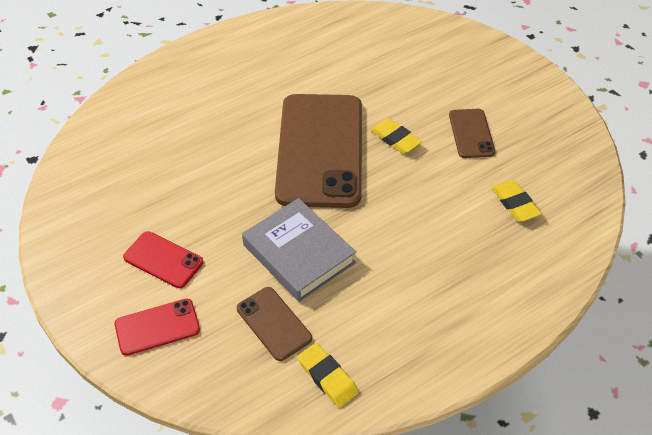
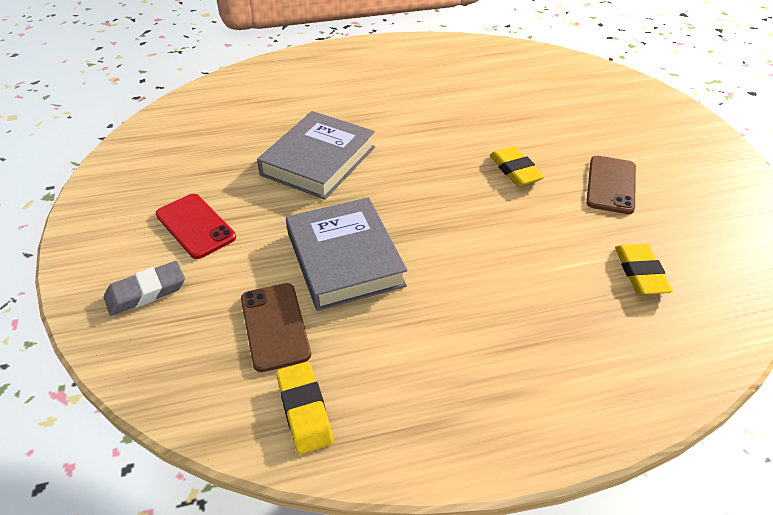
camera: 20 degrees right, 5 degrees down
red phone [115,299,200,356] -> grey eraser [104,261,185,316]
brown phone [275,94,362,208] -> none
none -> grey book [257,111,375,200]

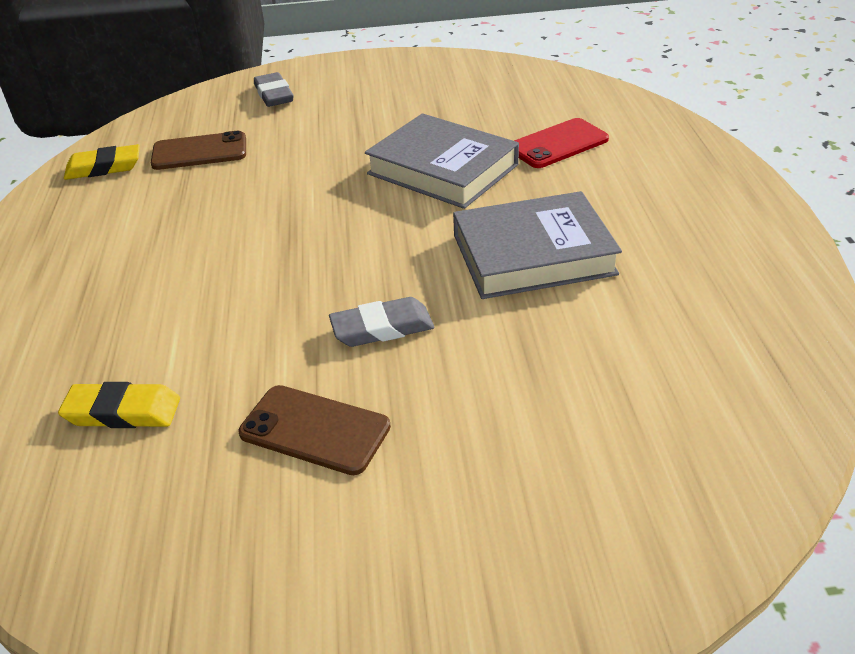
camera: 100 degrees right, 5 degrees down
red phone [156,194,236,259] -> red phone moved to [514,118,609,168]
grey book [286,197,407,311] -> grey book moved to [453,191,622,299]
yellow eraser [490,146,544,187] -> grey eraser [329,297,434,347]

